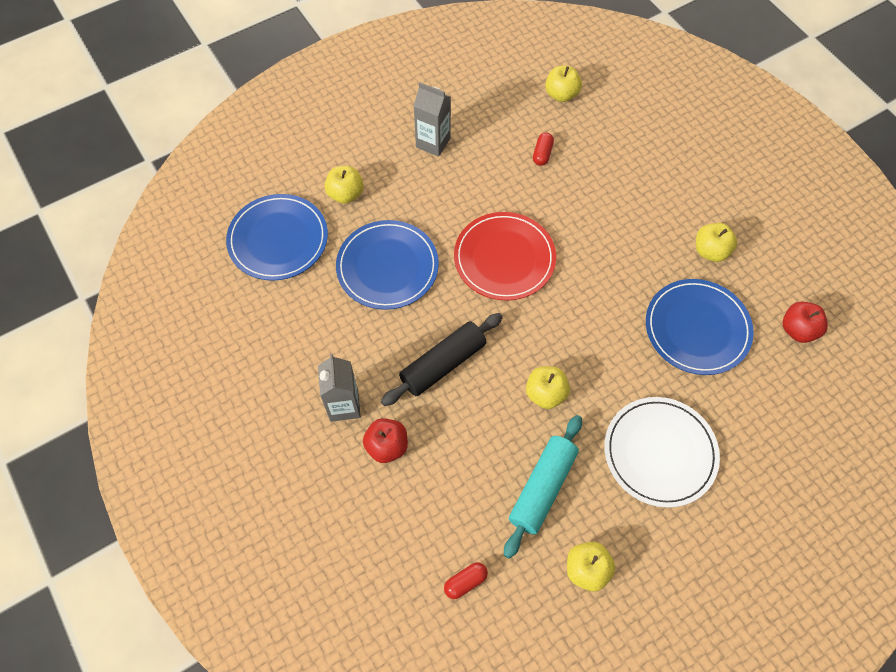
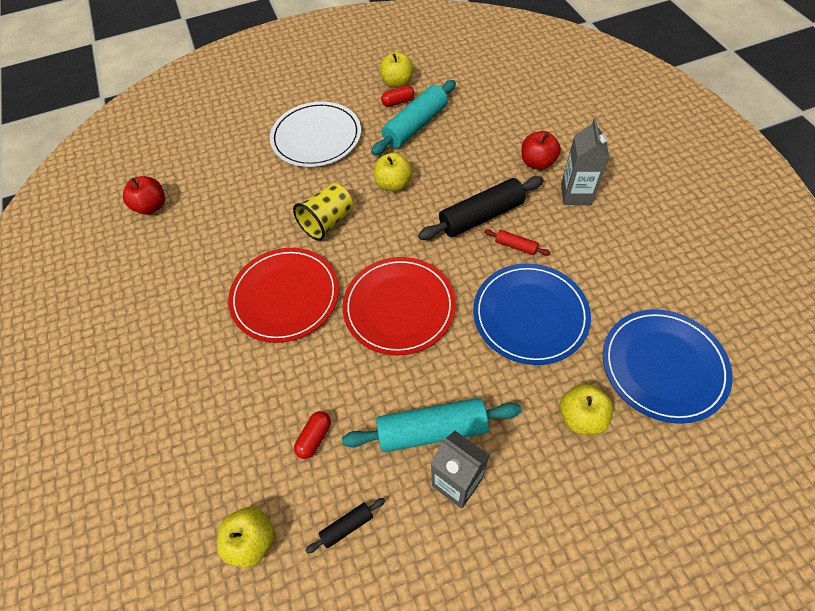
camera: 165 degrees left, 5 degrees down
red capsule [444,562,488,599] -> red capsule moved to [381,85,414,107]
blue plate [646,279,754,375] -> none
yellow apple [696,223,737,262] -> none
none -> red plate [228,248,339,343]
none -> yellow cup [293,183,353,241]
none -> black rolling pin [305,498,385,554]
none -> turquoise rolling pin [342,398,521,452]
none -> red rolling pin [484,229,551,256]

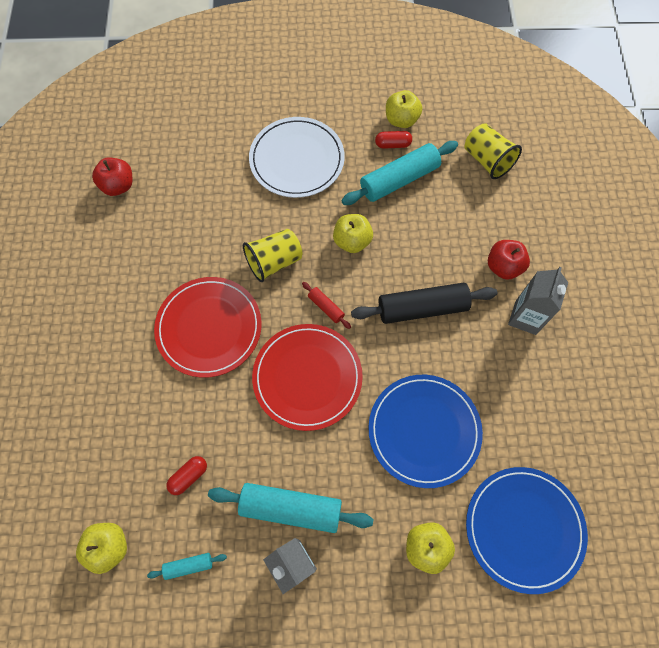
camera: 15 degrees right, 10 degrees up
black rolling pin [305,498,385,554] -> turquoise rolling pin [147,553,227,580]
red rolling pin [484,229,551,256] -> red rolling pin moved to [302,282,351,329]
none -> yellow cup [465,123,522,179]

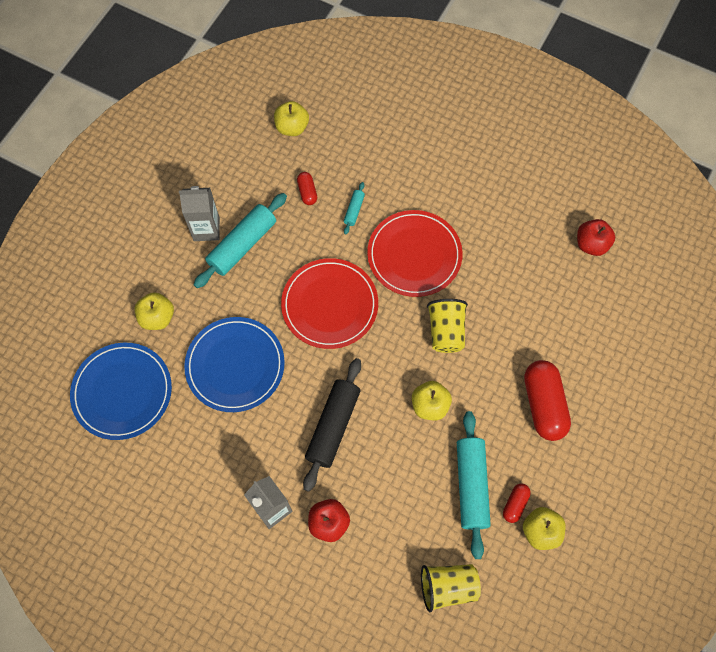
camera: 120 degrees right, 0 degrees up
turquoise rolling pin [147,553,227,580] -> turquoise rolling pin moved to [344,182,365,234]
white plate [249,117,345,198] -> red capsule [524,360,571,441]
red rolling pin [302,282,351,329] -> none

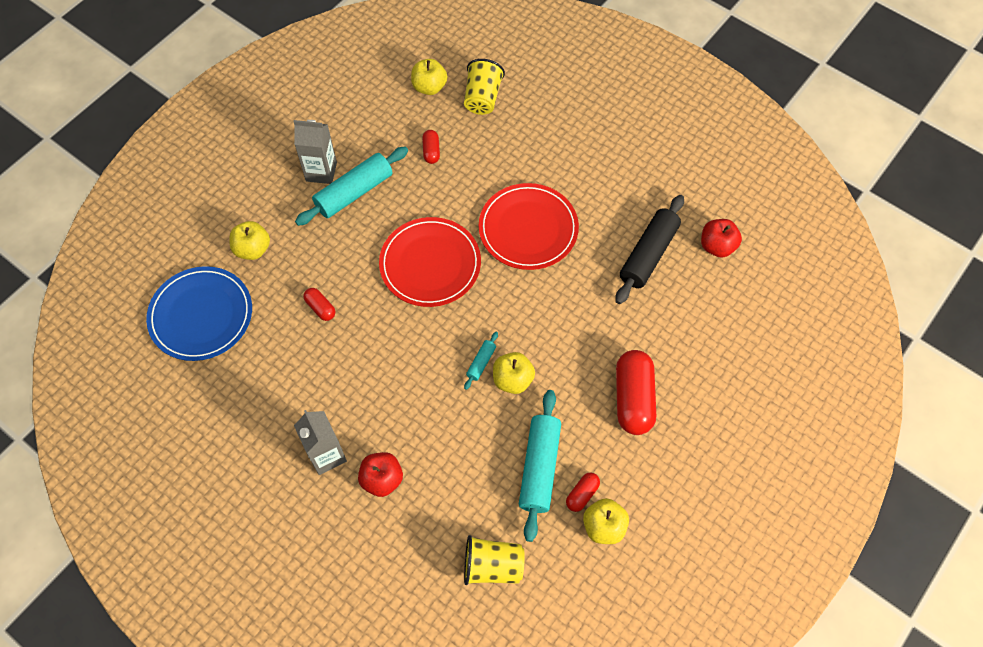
camera: 10 degrees right, 5 degrees down
blue plate [184,317,285,412] -> red capsule [303,288,335,321]
black rolling pin [303,358,361,492] -> black rolling pin moved to [615,195,684,304]
turquoise rolling pin [344,182,365,234] -> turquoise rolling pin moved to [464,332,498,390]
yellow cup [427,299,468,353] -> yellow cup moved to [464,59,505,115]

